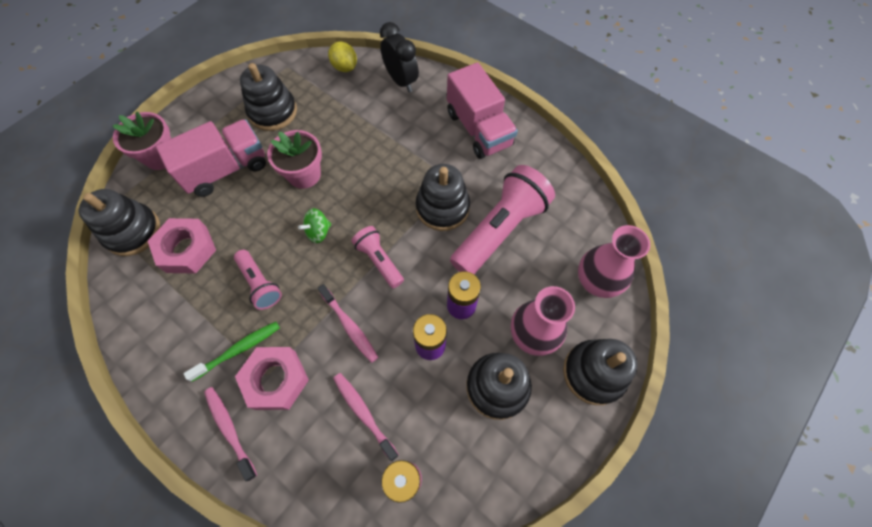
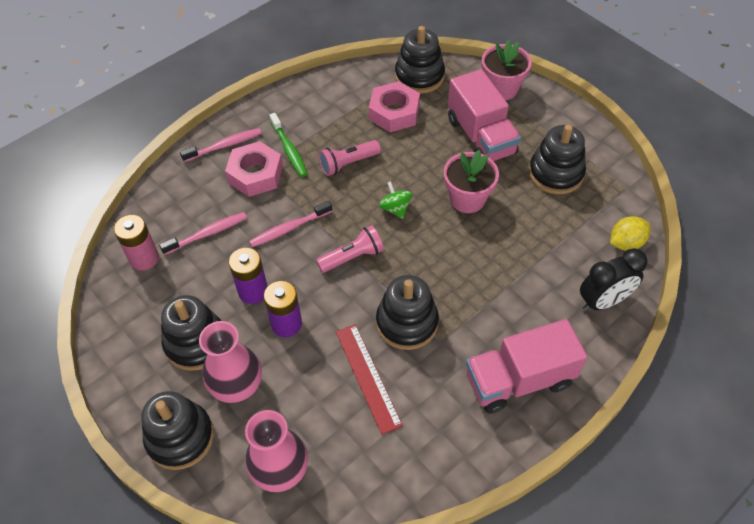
camera: 100 degrees right, 10 degrees down
pink flashlight [450,165,555,274] -> red ruler [336,324,403,434]

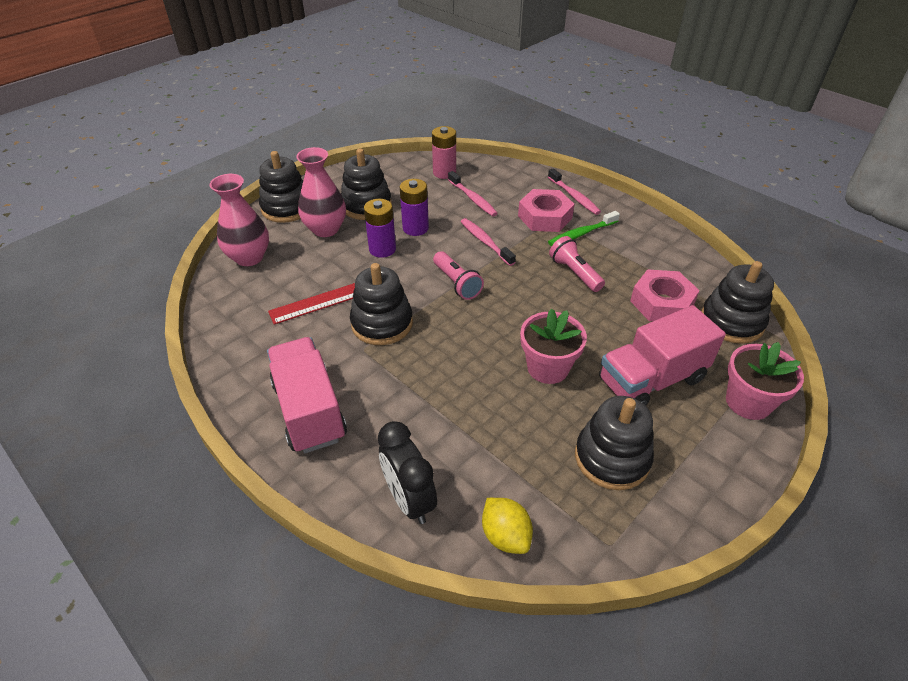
camera: 85 degrees right, 10 degrees down
green spinning top [379,181,412,219] -> none

